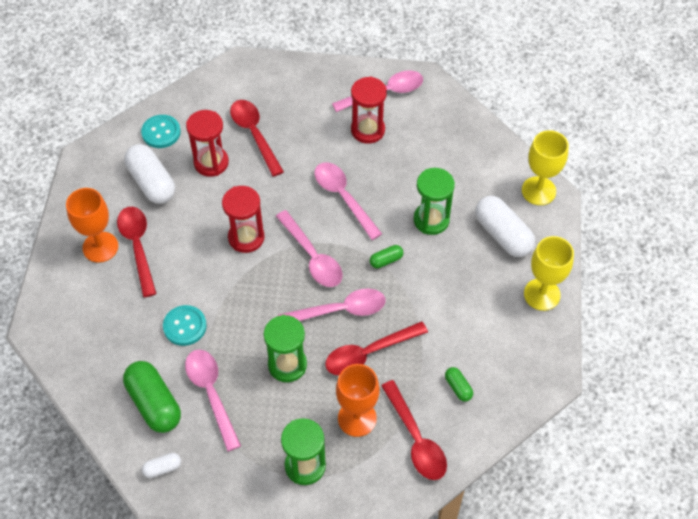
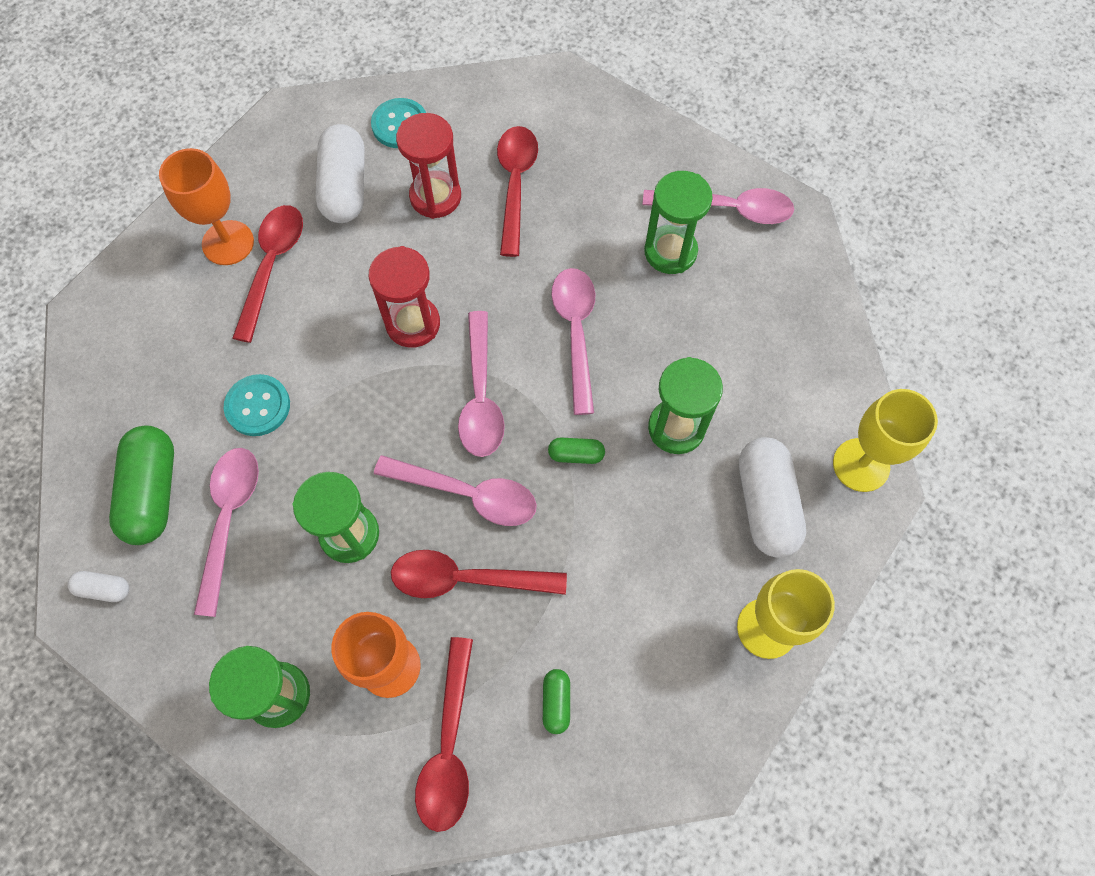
camera: 30 degrees right, 10 degrees up
red hourglass [351,76,387,144] -> green hourglass [644,171,713,274]

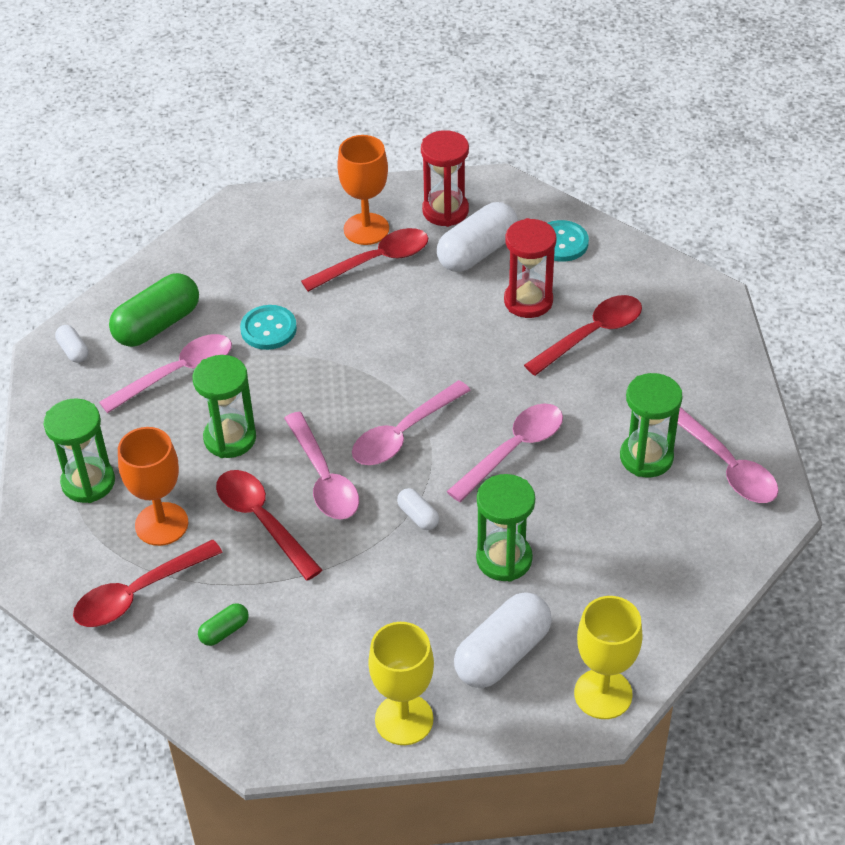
camera: 50 degrees right, 20 degrees down
red hourglass [369,246,440,348] -> red hourglass moved to [421,130,469,227]
green capsule [548,438,605,464] -> white capsule [397,488,439,530]

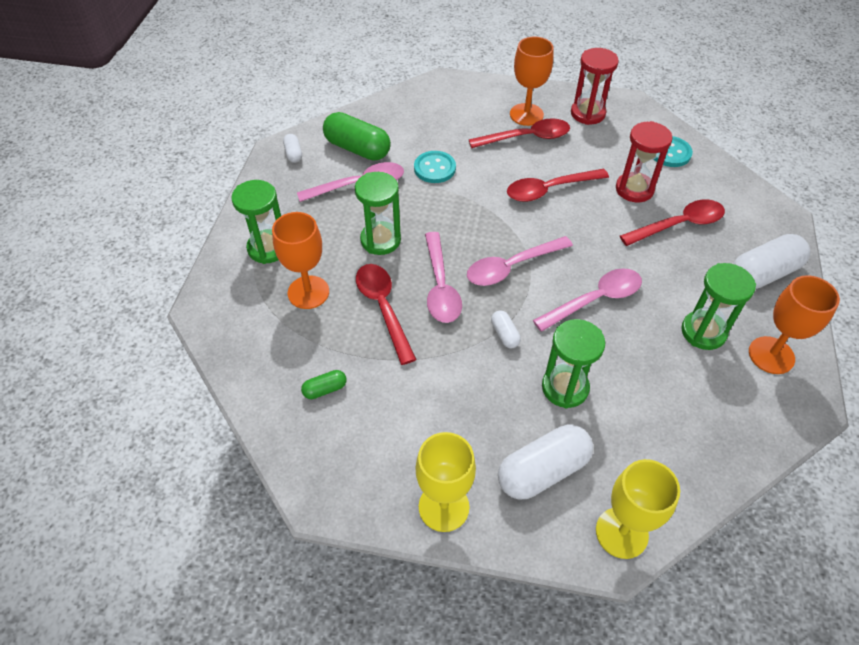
camera: 15 degrees right, 5 degrees up
red spoon [73,540,223,627] -> red spoon moved to [507,169,609,202]
green capsule [109,273,199,347] -> green capsule turned 60 degrees clockwise [323,112,391,161]
white capsule [437,202,518,272] -> white capsule moved to [733,234,810,289]
pink spoon [678,407,779,503] -> orange goblet [749,275,840,374]

